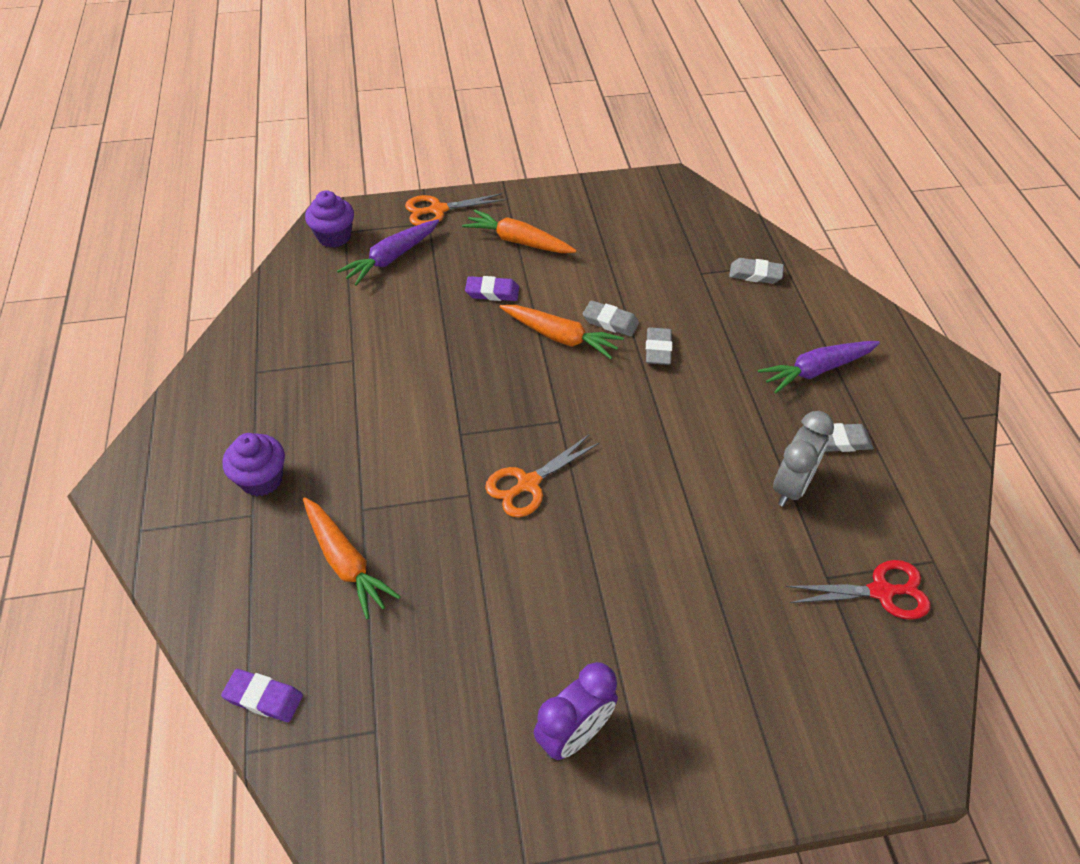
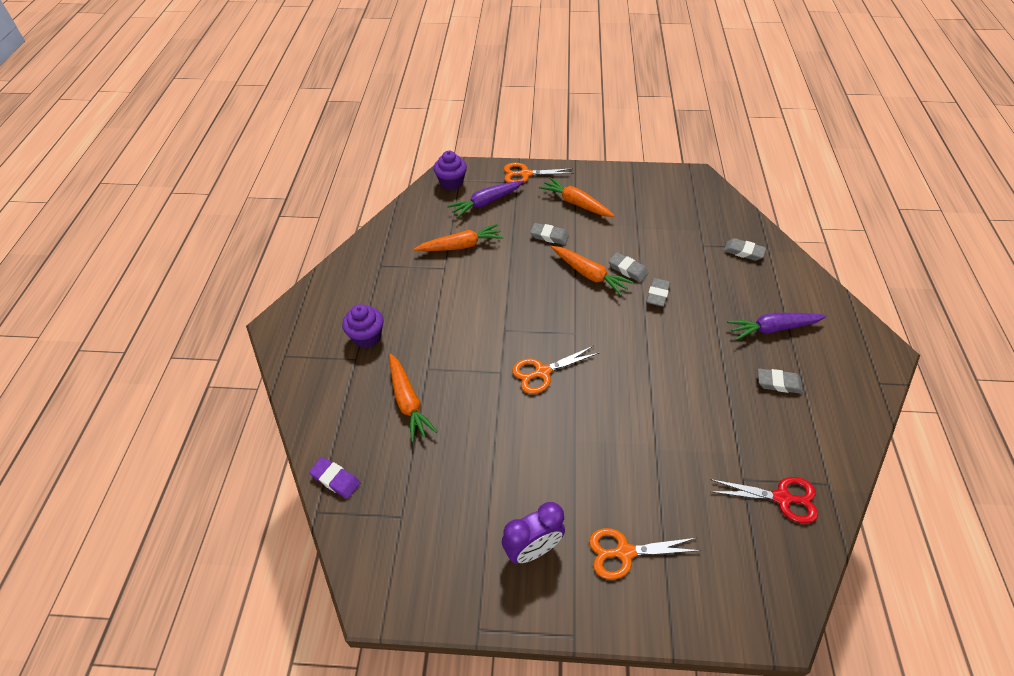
camera: 15 degrees right, 0 degrees up
purple eraser [465,276,519,301] -> grey eraser [530,223,569,245]
grey clock [773,411,834,507] -> none
none -> orange carrot [414,224,503,251]
none -> orange scissors [589,528,701,579]

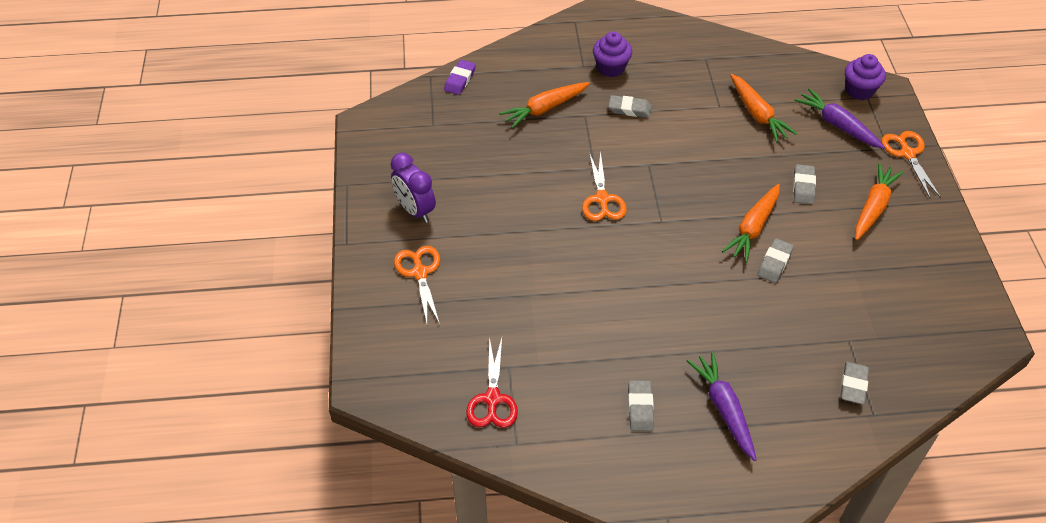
camera: 80 degrees right, 0 degrees up
orange scissors [512,346,599,394] -> orange scissors turned 150 degrees counterclockwise [582,150,627,221]
grey eraser [647,278,670,307] -> grey eraser moved to [608,95,652,118]

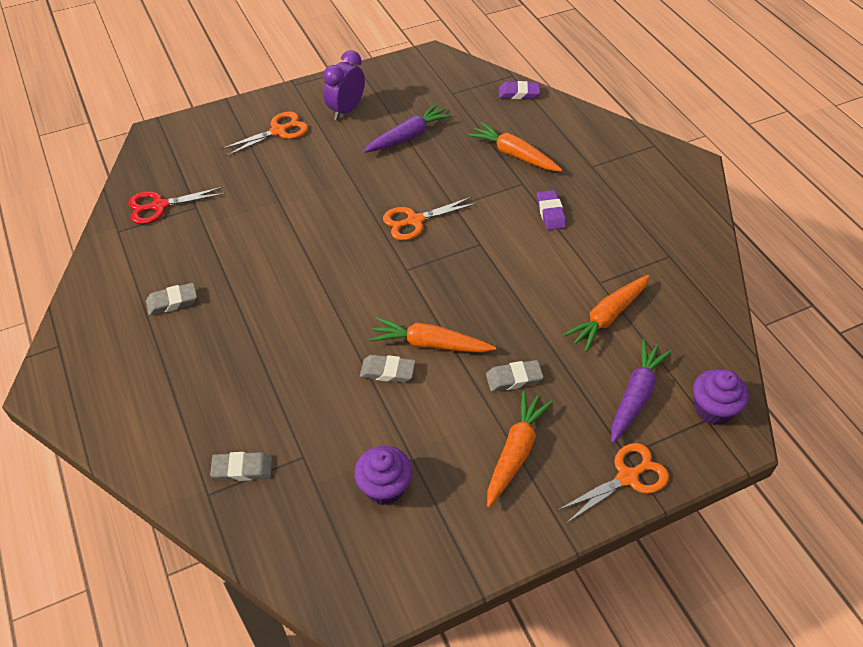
camera: 70 degrees right, 0 degrees up
purple cupcake [593,31,632,77] -> purple cupcake moved to [355,446,413,505]
grey eraser [608,95,652,118] -> purple eraser [537,190,566,230]
purple carrot [687,352,757,461] -> purple carrot moved to [364,104,452,153]
orange carrot [855,163,904,240] -> orange carrot turned 75 degrees counterclockwise [487,390,553,507]

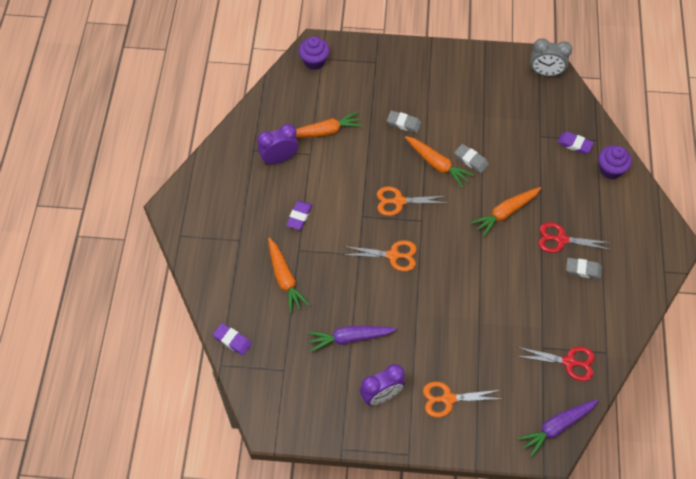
camera: 150 degrees left, 10 degrees up
grey eraser [210,452,272,481] -> purple eraser [557,132,594,154]
purple cupcake [355,446,413,505] -> purple cupcake moved to [598,145,632,179]
orange carrot [487,390,553,507] -> orange carrot moved to [471,187,541,237]
orange scissors [557,443,669,523] -> orange scissors moved to [377,186,446,216]
purple carrot [611,339,672,443] -> purple carrot moved to [517,399,598,457]
none -> purple clock [257,124,298,165]
none -> grey clock [530,38,572,76]
none -> red scissors [538,222,612,253]

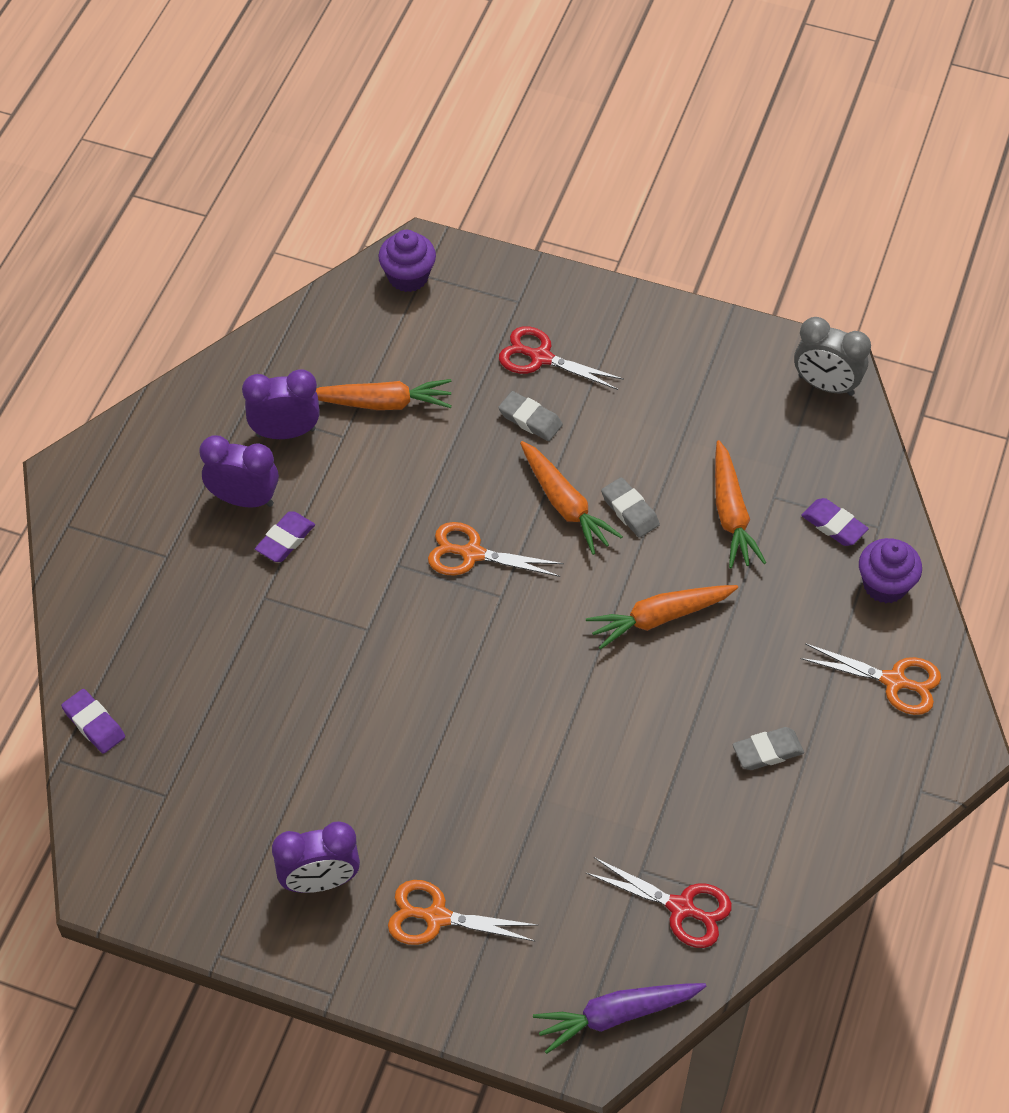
camera: 15 degrees right, 5 degrees down
orange carrot [268,238,310,313] -> orange carrot moved to [715,440,766,568]
purple carrot [307,326,397,352] -> none
orange scissors [344,240,417,272] -> orange scissors moved to [800,643,941,715]
red scissors [538,222,612,253] -> red scissors moved to [499,326,624,390]
grey eraser [566,258,602,279] -> grey eraser turned 45 degrees counterclockwise [732,727,804,770]
none -> purple clock [199,435,279,507]

